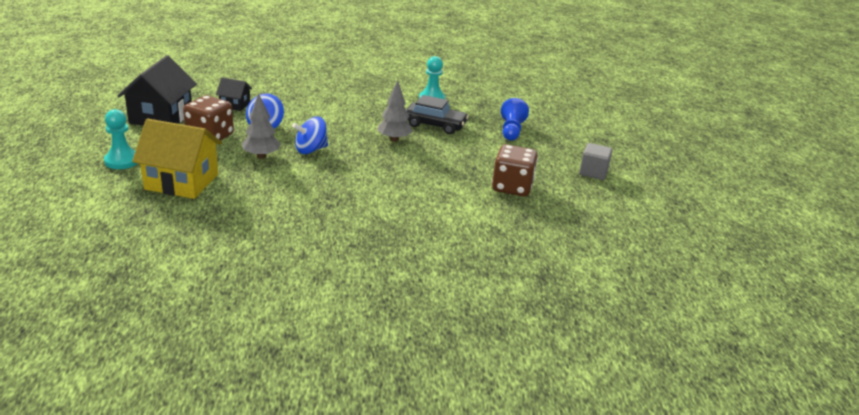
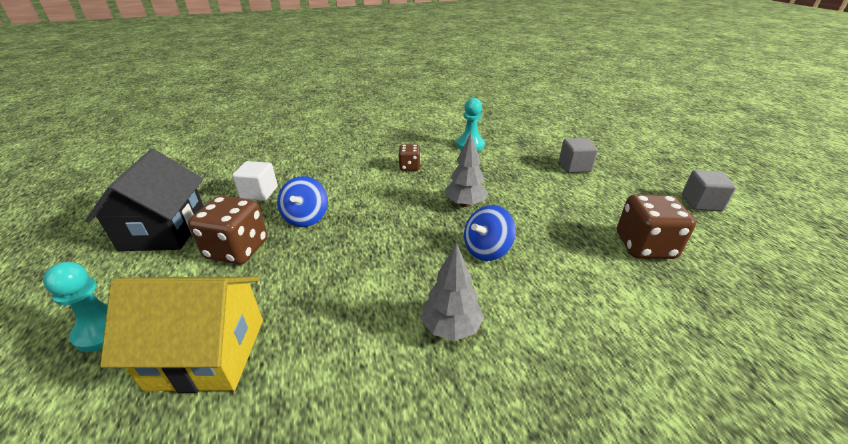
camera: 10 degrees left, 5 degrees up
black house [216,77,252,111] -> white cube [232,161,278,201]
grey tree [242,93,281,159] -> grey tree moved to [421,242,484,341]
blue spinning top [292,117,328,154] -> blue spinning top moved to [464,205,516,261]
black car [406,95,469,134] -> none
blue pawn [501,98,529,141] -> grey cube [559,138,598,173]
none -> brown dice [398,144,420,171]

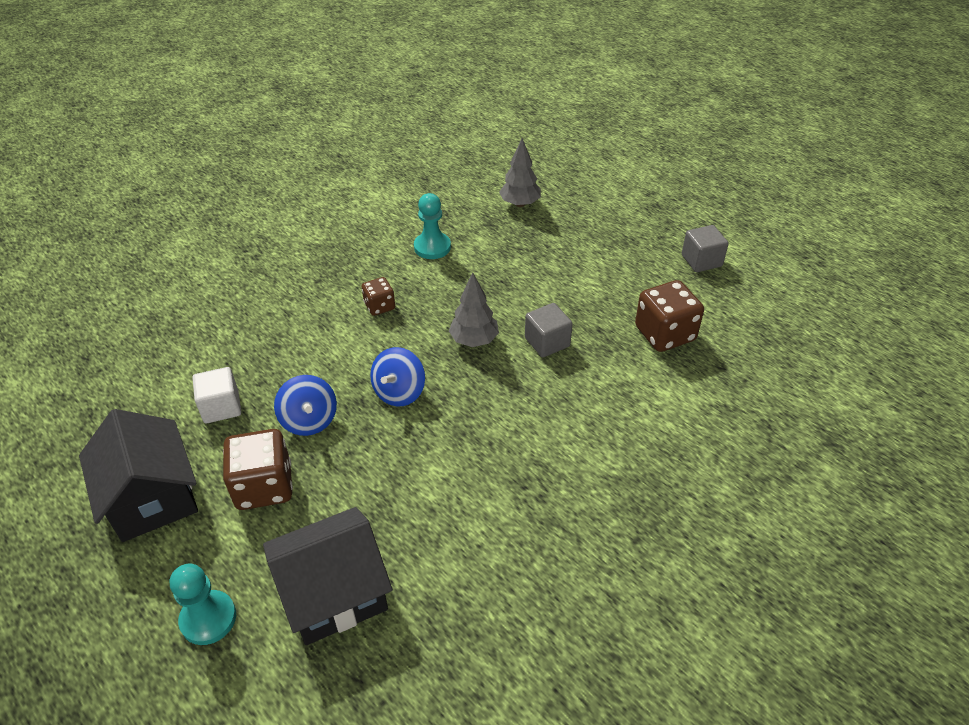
camera: 25 degrees left, 10 degrees up
yellow house [100,277,263,393] -> black house [263,507,393,645]
grey tree [421,242,484,341] -> grey tree moved to [499,138,541,207]
blue spinning top [464,205,516,261] -> blue spinning top moved to [370,347,425,406]
grey cube [559,138,598,173] -> grey cube moved to [525,303,573,357]

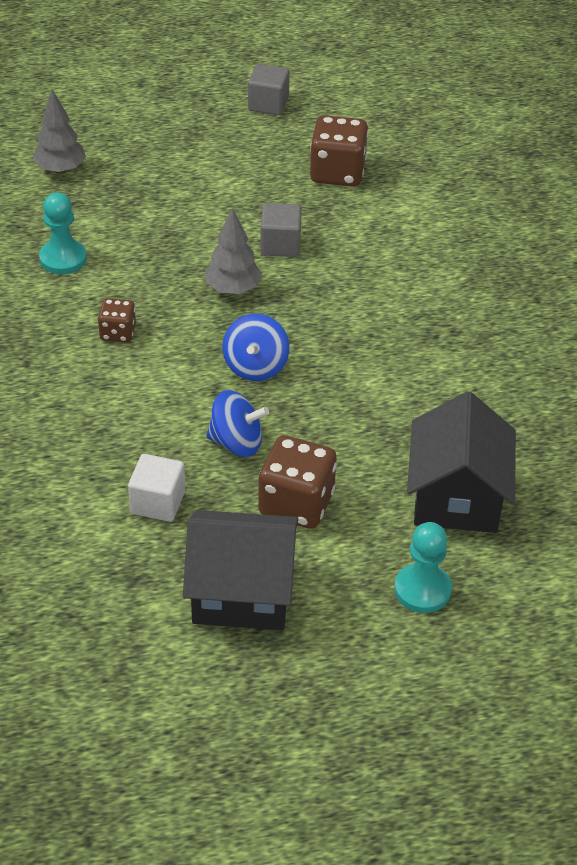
camera: 60 degrees left, 0 degrees up
blue spinning top [370,347,425,406] -> blue spinning top turned 45 degrees clockwise [223,314,289,381]

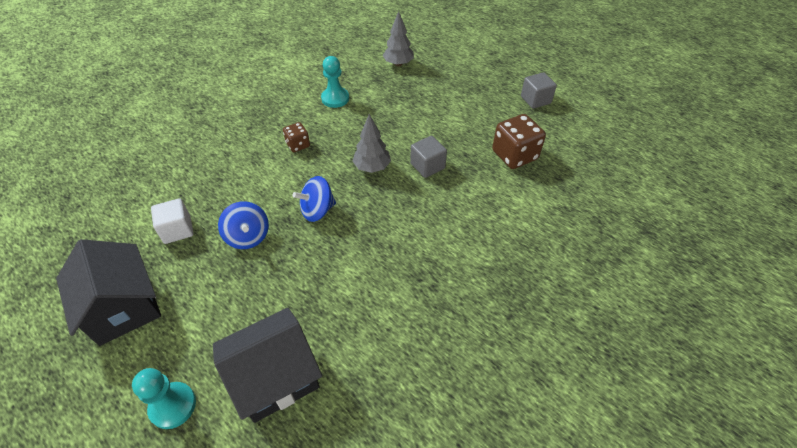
camera: 55 degrees right, 5 degrees up
brown dice [258,435,337,529] -> none

